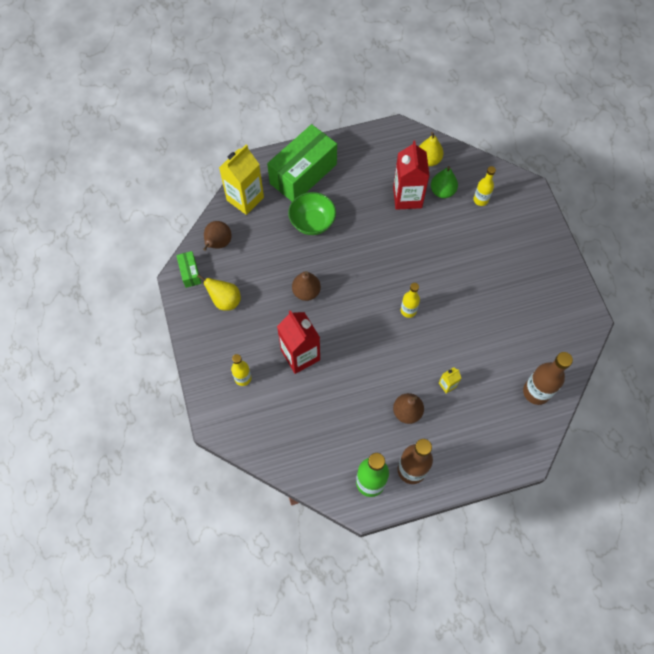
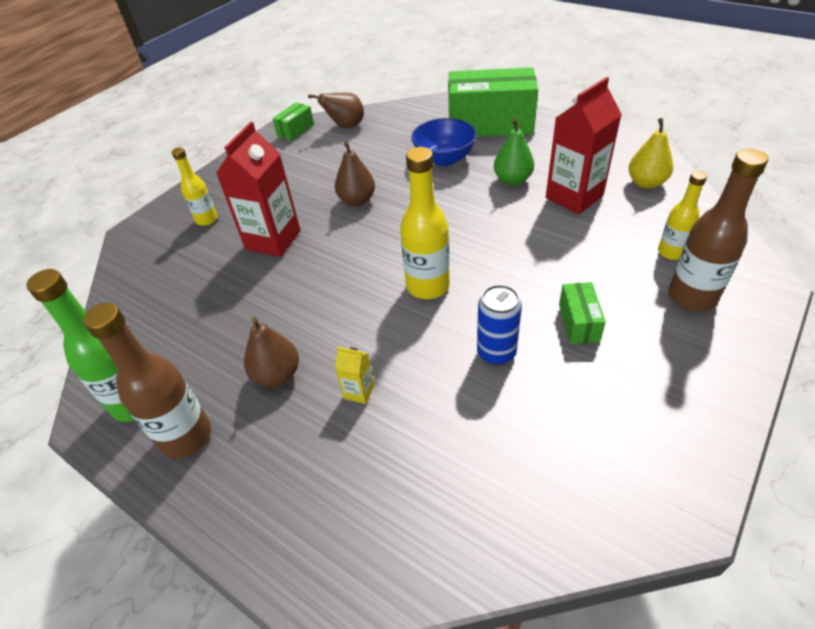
camera: 55 degrees right, 20 degrees down
yellow pear [197,274,241,311] -> none
yellow carton [219,144,264,215] -> none
green bowl [288,192,336,235] -> blue bowl [411,118,477,166]
yellow bottle [401,283,420,318] -> yellow bottle [400,147,450,299], size x1.64
green pear [431,166,458,198] -> green pear moved to [494,118,534,185]
brown bottle [523,352,573,405] -> brown bottle moved to [669,149,768,311]
none -> blue can [477,285,522,365]
none -> green box [559,282,606,344]

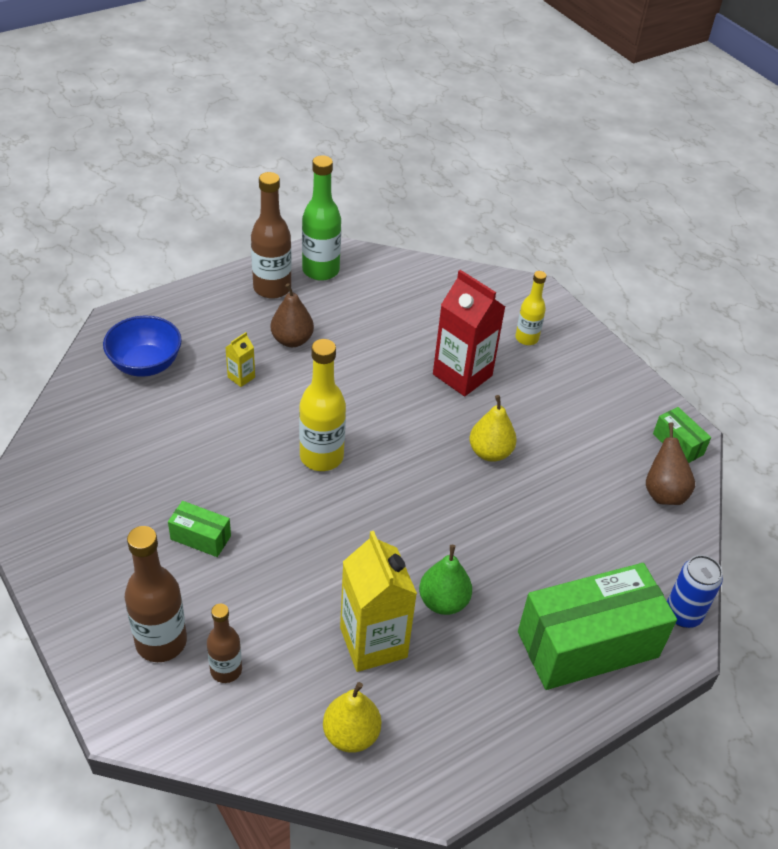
camera: 105 degrees right, 0 degrees up
brown pear [335,141,375,206] -> yellow pear [469,395,517,462]
blue bowl [411,118,477,166] -> blue bowl moved to [103,315,182,377]
green box [448,67,538,137] -> green box turned 45 degrees clockwise [518,563,677,690]
blue can [477,285,522,365] -> blue can moved to [667,555,723,628]
red carton [546,77,622,214] -> yellow carton [340,531,417,672]
yellow bottle [658,171,707,260] -> brown bottle [207,604,242,683]

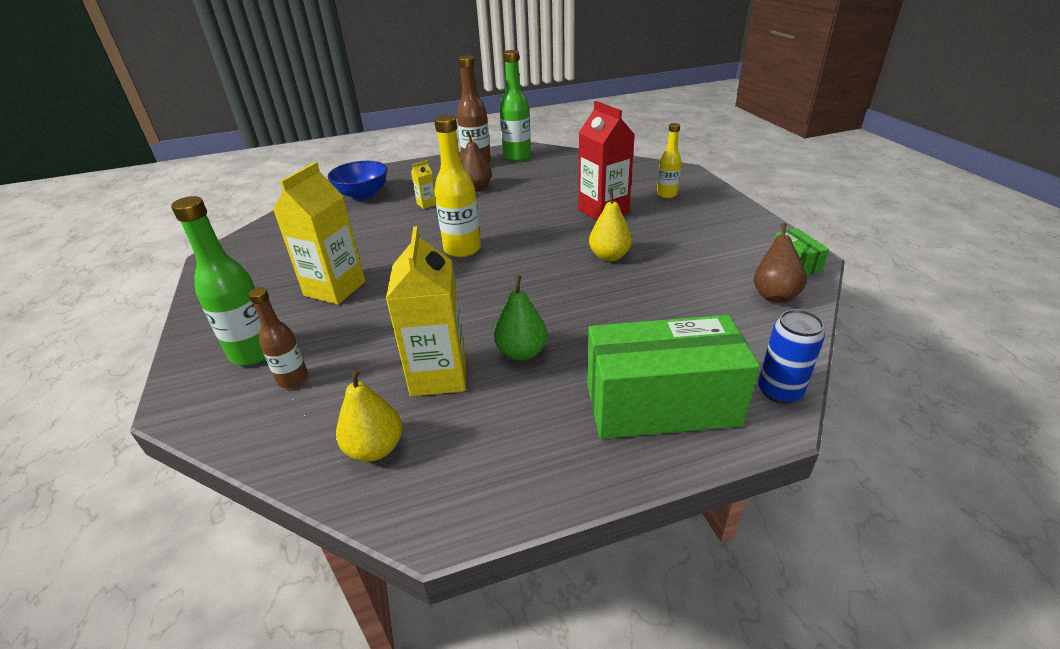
camera: 20 degrees right, 10 degrees down
brown bottle [125,526,187,662] -> green bottle [171,196,265,365]
green box [168,501,231,557] -> yellow carton [273,162,365,305]

